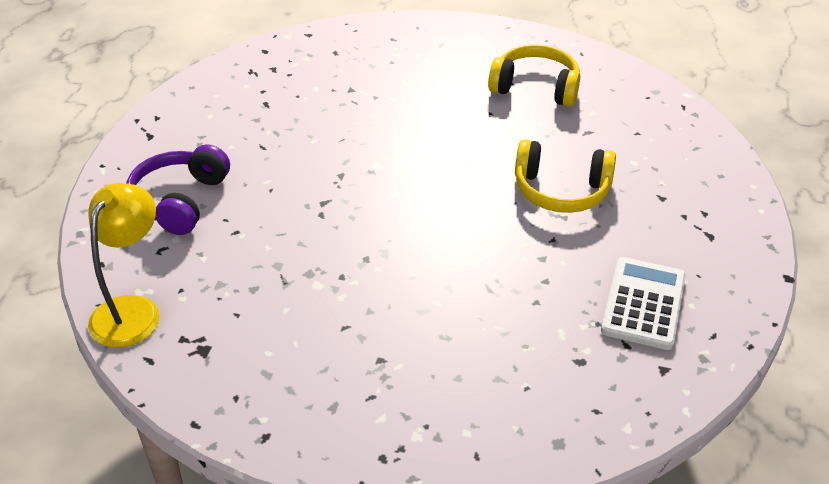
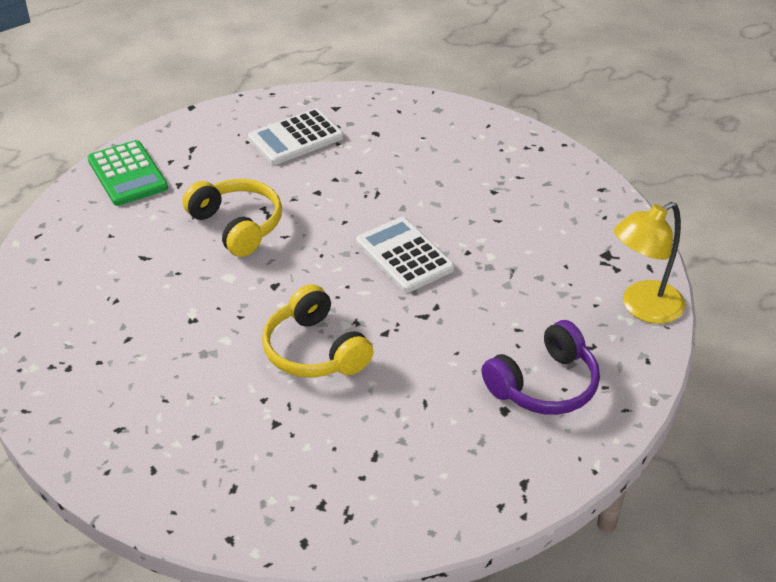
camera: 140 degrees left, 0 degrees up
yellow headphones [488,44,580,107] -> yellow headphones moved to [262,284,374,378]
none -> green calculator [88,140,168,206]
none -> white calculator [356,217,454,293]

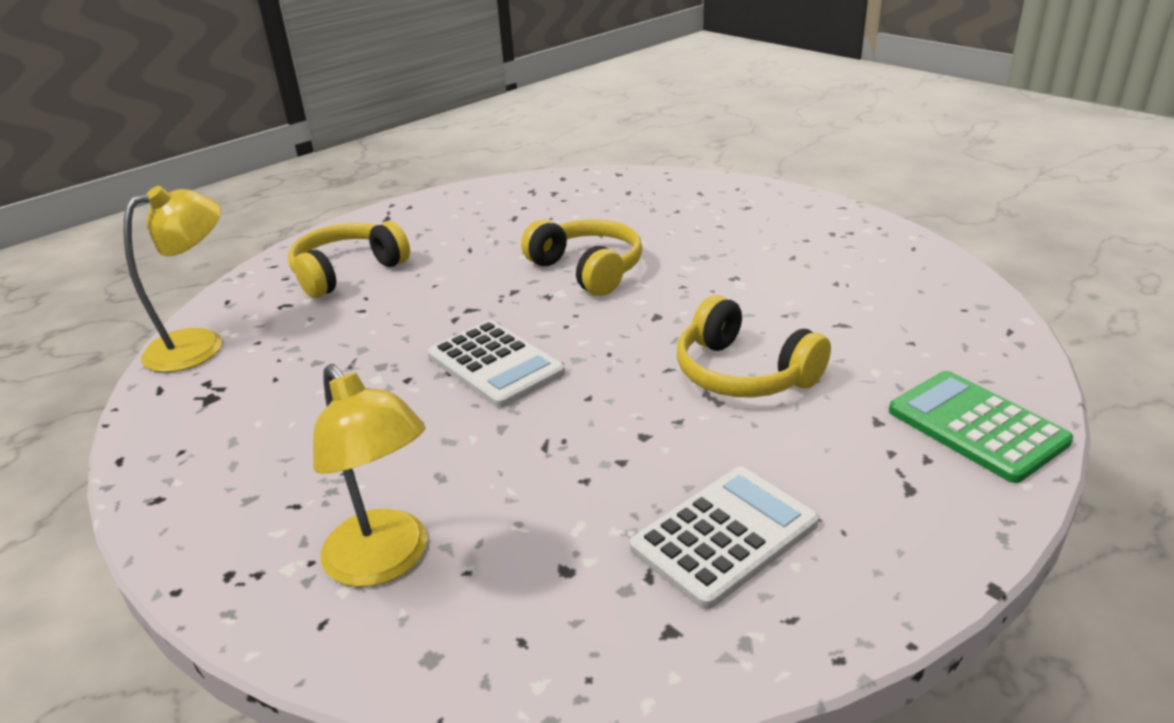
camera: 175 degrees right, 10 degrees down
purple headphones [482,320,600,415] -> yellow headphones [288,221,410,298]
none -> yellow lamp [313,364,427,587]

